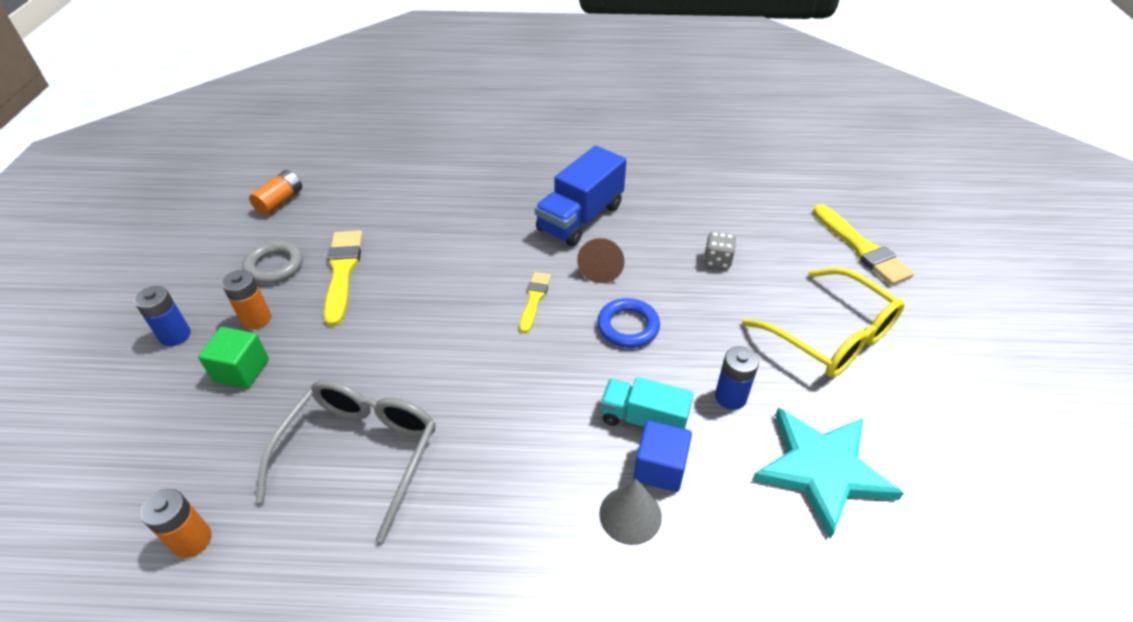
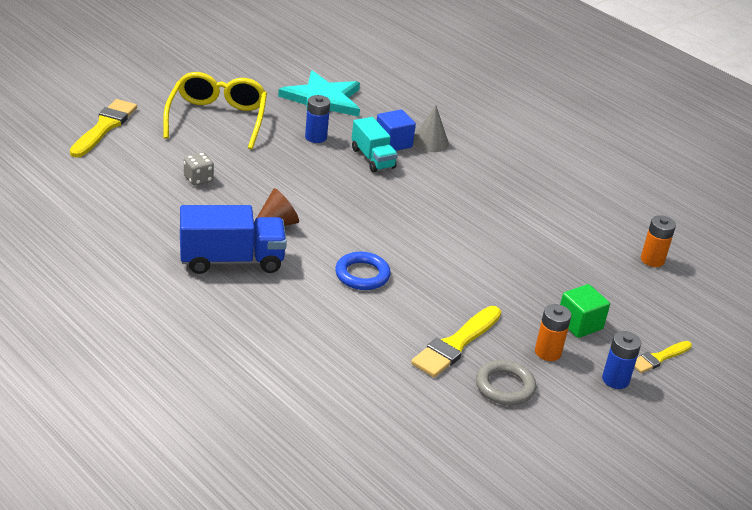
camera: 140 degrees left, 10 degrees down
orange battery [249,170,302,215] -> none
grey glasses [256,380,436,543] -> none
yellow brush [520,272,551,333] -> yellow brush moved to [634,341,692,373]
blue ring [597,298,660,348] -> blue ring moved to [335,252,391,290]

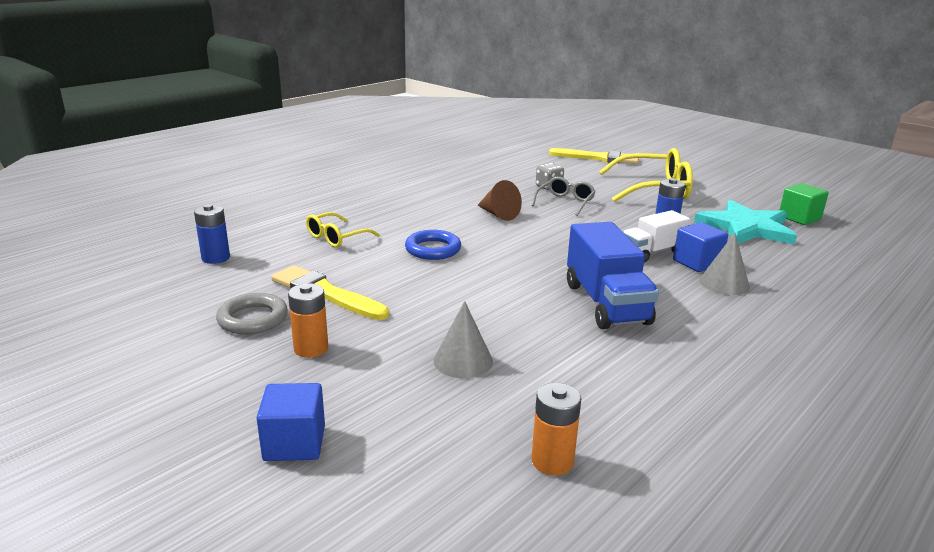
camera: 90 degrees right, 10 degrees down
blue truck [180,205,287,274] -> blue truck moved to [567,222,659,329]
turquoise truck [352,117,398,172] -> white truck [623,210,690,263]
green cube [560,284,610,338] -> green cube moved to [780,183,829,225]
blue battery [602,331,641,389] -> blue battery moved to [194,204,230,264]
yellow brush [634,341,692,373] -> blue cube [256,383,325,461]
none -> yellow glasses [306,212,380,248]
none -> grey cone [433,301,493,378]
none -> grey glasses [531,177,596,216]

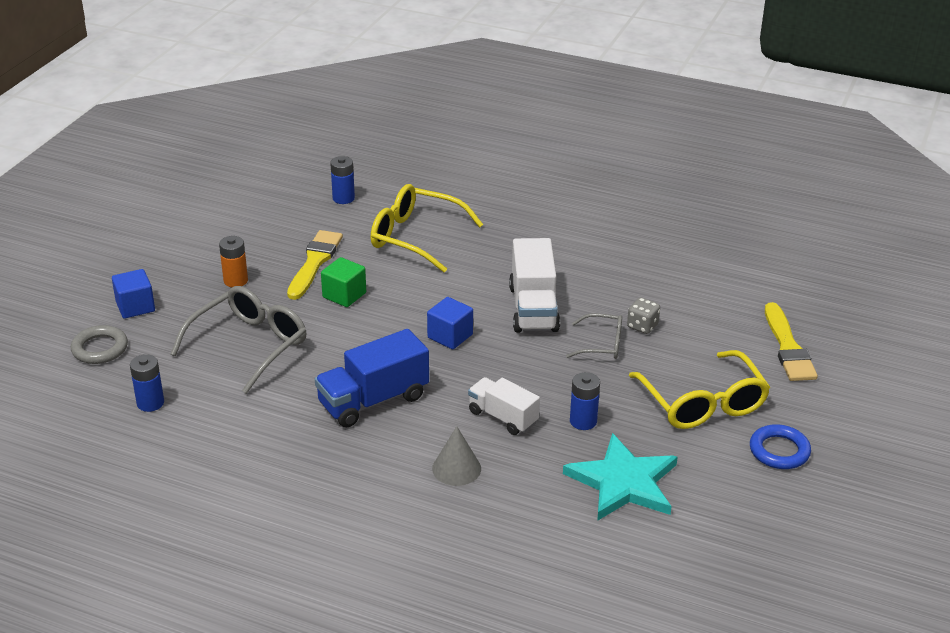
camera: 70 degrees right, 10 degrees up
grey ring [216,293,288,334] -> grey ring moved to [71,325,128,364]
yellow glasses [306,212,380,248] -> yellow glasses [371,184,483,272], size x1.79
blue ring [405,230,461,260] -> blue ring moved to [750,424,811,469]
grey cone [433,301,493,378] -> grey glasses [171,286,306,394]
brown cone [477,180,522,221] -> white truck [509,238,560,333]
orange battery [531,383,581,476] -> blue battery [130,354,164,412]
blue cube [673,222,728,272] -> blue cube moved to [427,297,473,349]
green cube [780,183,829,225] -> green cube moved to [321,257,366,307]

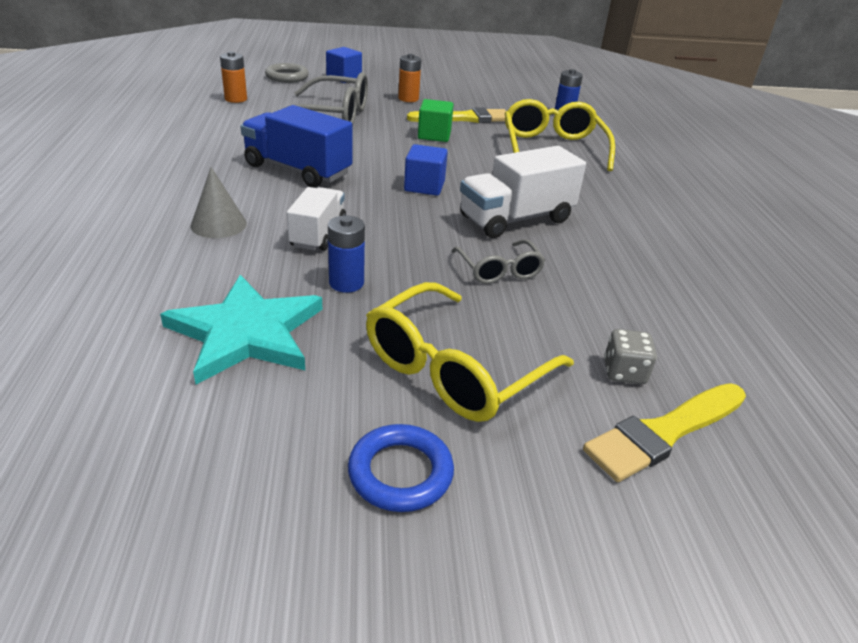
camera: 60 degrees right, 0 degrees up
blue battery [130,354,164,412] -> orange battery [220,51,247,103]
grey dice [627,297,660,334] -> grey dice moved to [604,329,657,384]

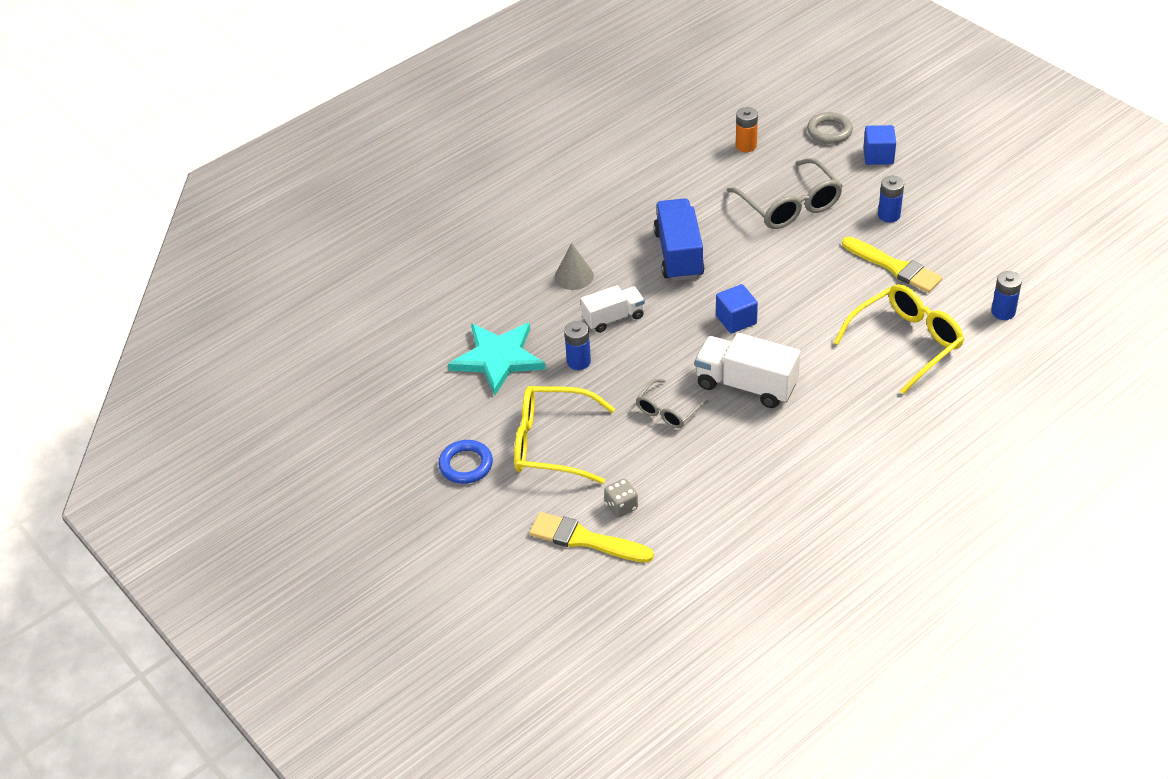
camera: 60 degrees right, 10 degrees up
orange battery [398,54,421,102] -> blue battery [878,176,904,223]
green cube [418,99,454,142] -> none

